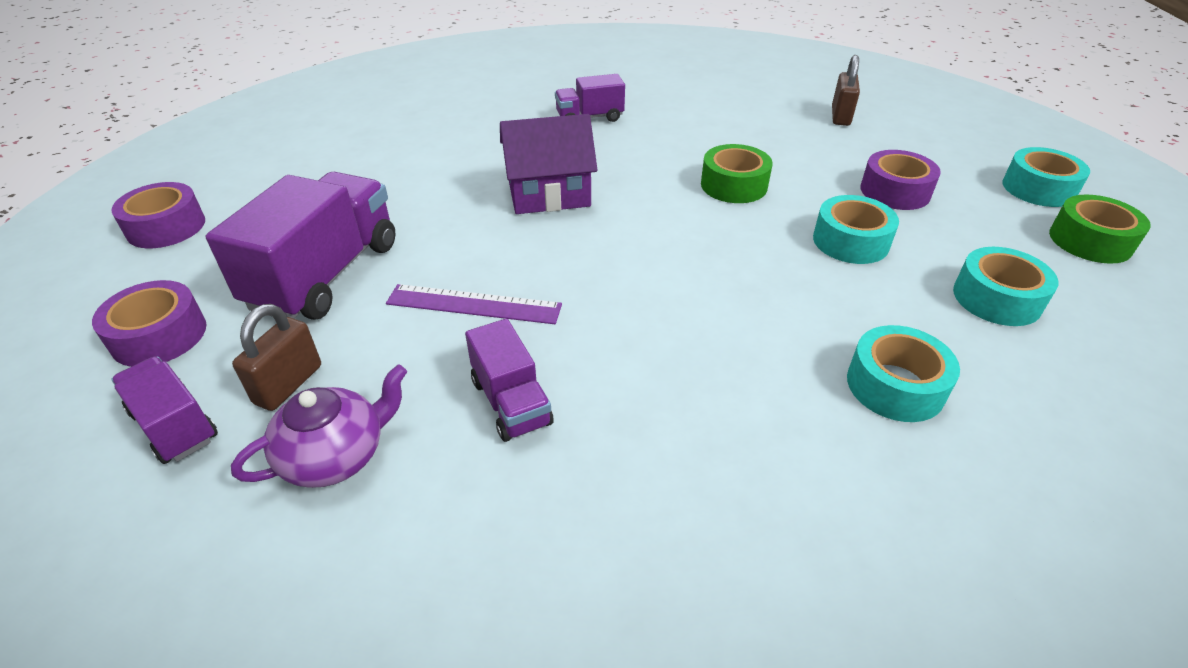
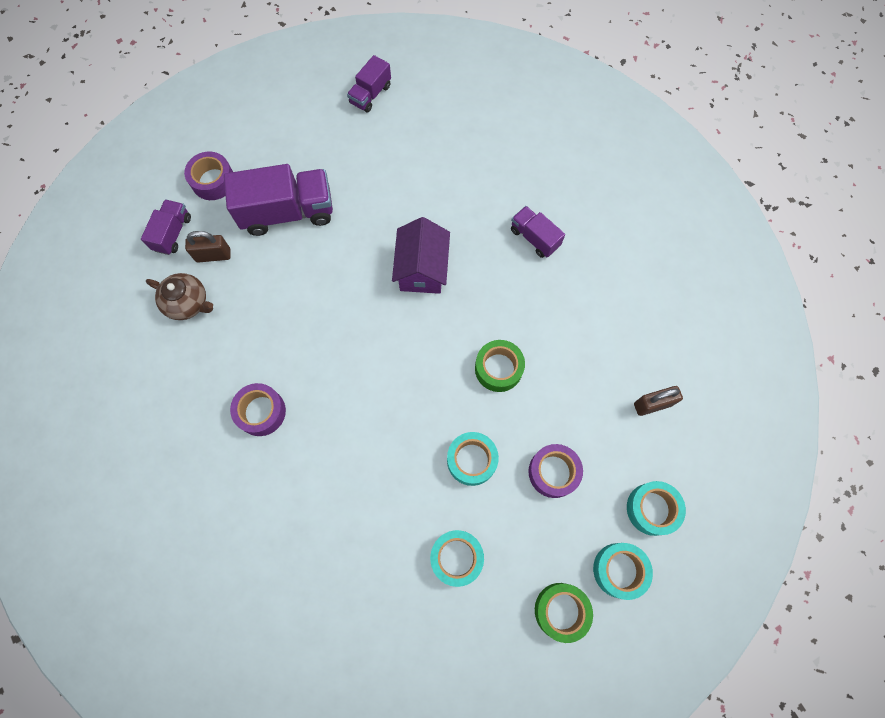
camera: 60 degrees right, 30 degrees up
purple tape [111,182,205,248] -> purple tape moved to [230,383,286,436]
purple teapot [231,364,407,488] -> brown teapot [146,273,213,320]
purple ruler [386,284,562,324] -> none
purple truck [465,319,554,442] -> purple truck moved to [347,55,391,113]
purple house [500,114,598,214] -> purple house turned 45 degrees clockwise [392,217,450,294]
turquoise tape [847,325,960,422] -> turquoise tape moved to [627,481,686,536]

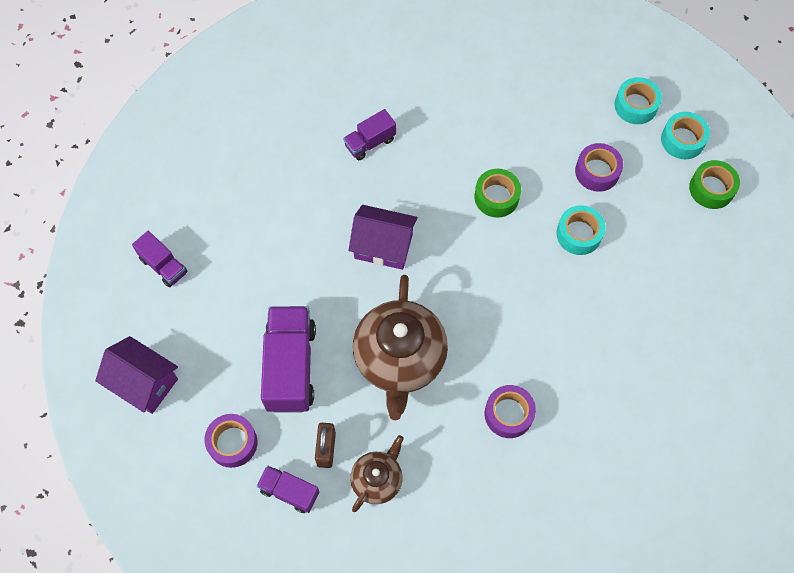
camera: 80 degrees left, 5 degrees down
turquoise tape [430,530,484,587] -> none
brown padlock [634,386,683,416] -> none
none -> purple house [95,336,178,414]
none -> brown teapot [353,275,448,420]

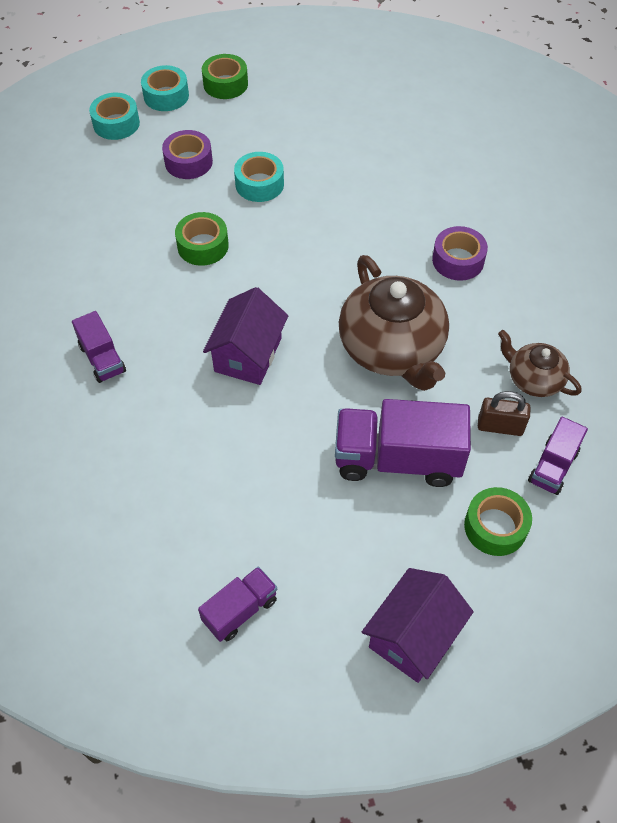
camera: 85 degrees left, 10 degrees down
purple tape [204,414,257,468] -> green tape [464,487,532,556]
brown teapot [353,275,448,420] -> brown teapot turned 60 degrees clockwise [339,255,449,391]

